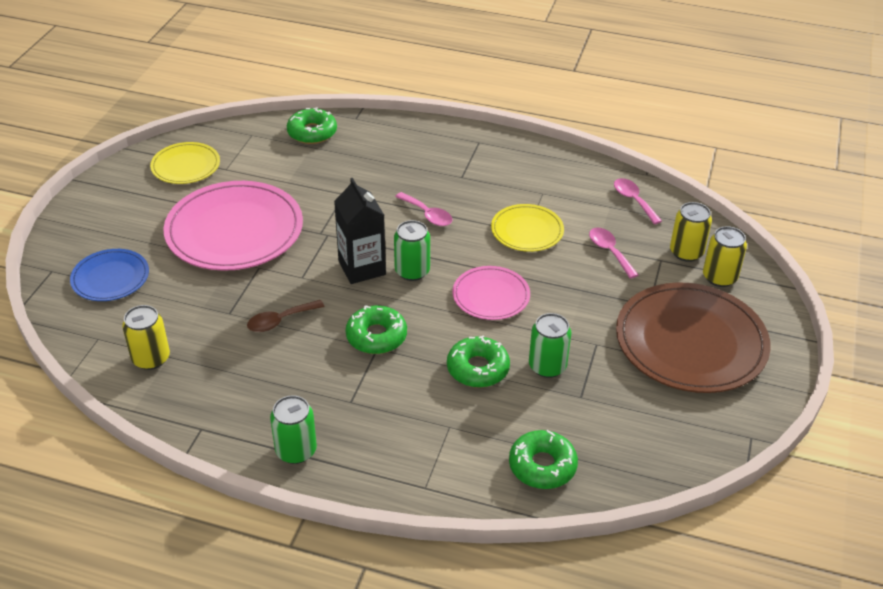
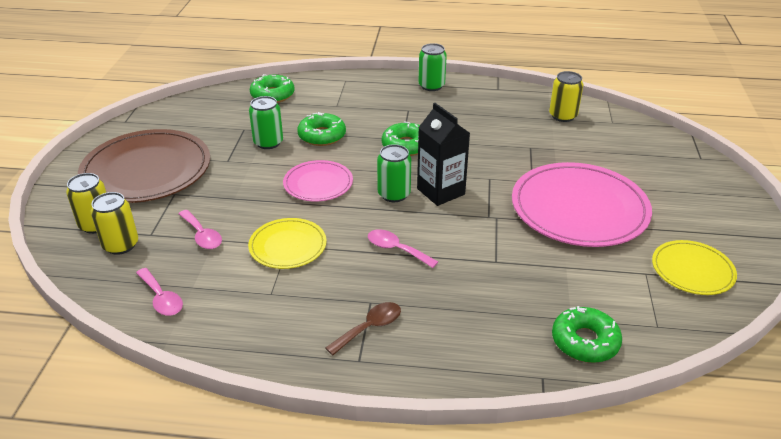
camera: 170 degrees right, 5 degrees down
blue plate [70,249,149,301] -> none
brown spoon [247,300,325,332] -> brown spoon moved to [326,302,401,355]

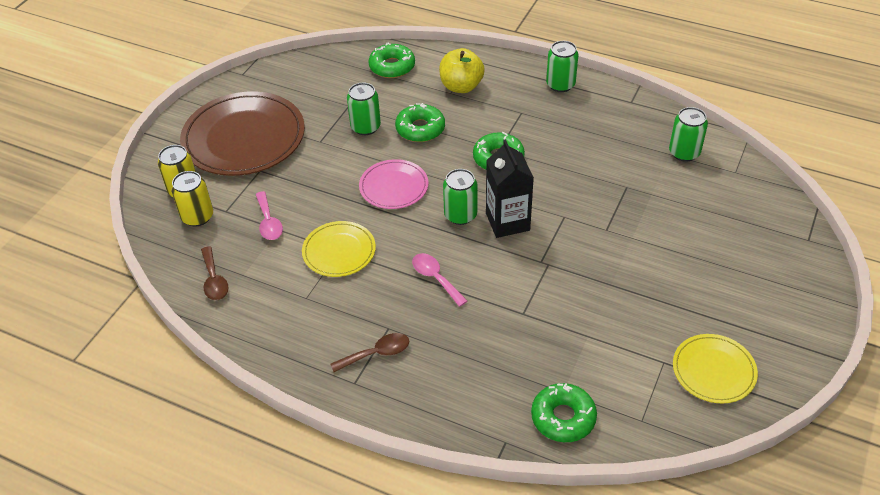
camera: 20 degrees right, 10 degrees up
pink spoon [136,268,183,316] -> brown spoon [201,246,228,300]
pink plate [512,162,652,247] -> none
yellow can [549,71,583,122] -> green can [669,107,708,162]
none -> yellow apple [439,48,485,93]

